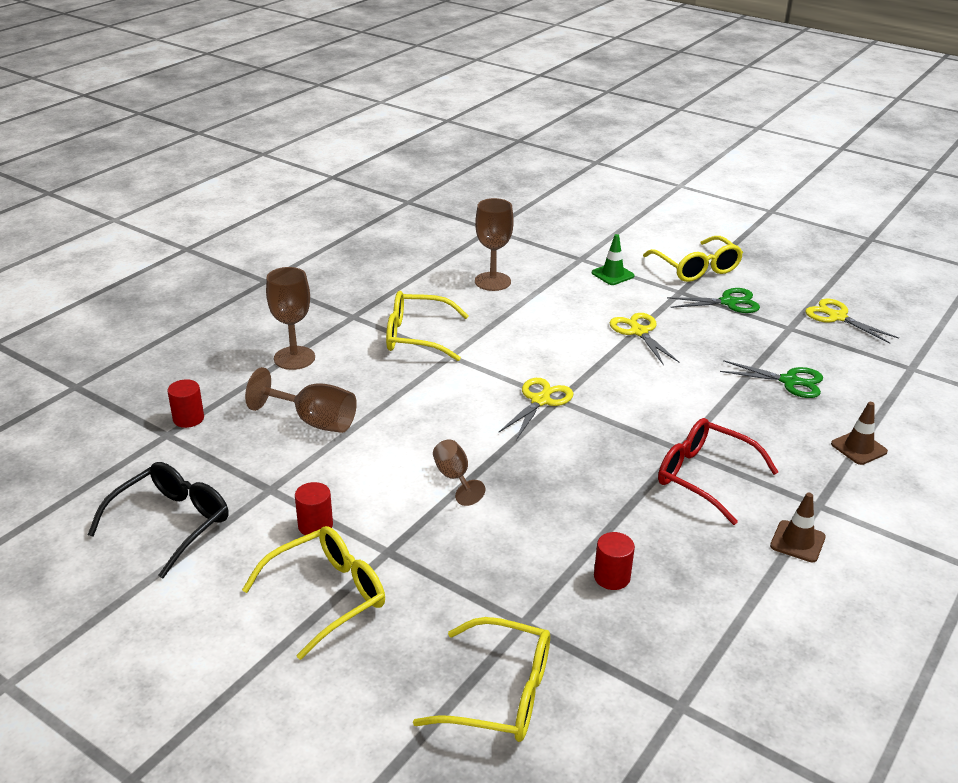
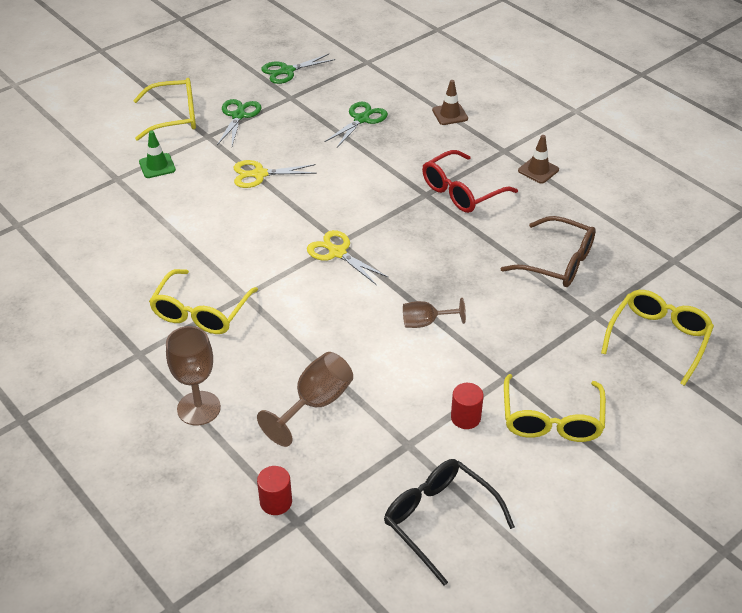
camera: 75 degrees left, 10 degrees up
yellow glasses [242,526,385,660] -> yellow glasses turned 150 degrees counterclockwise [504,374,606,442]
brown goblet [475,198,514,291] -> none
red cylinder [594,532,635,590] -> brown glasses [500,216,596,287]
yellow scissors [805,298,899,344] -> green scissors [261,54,335,84]

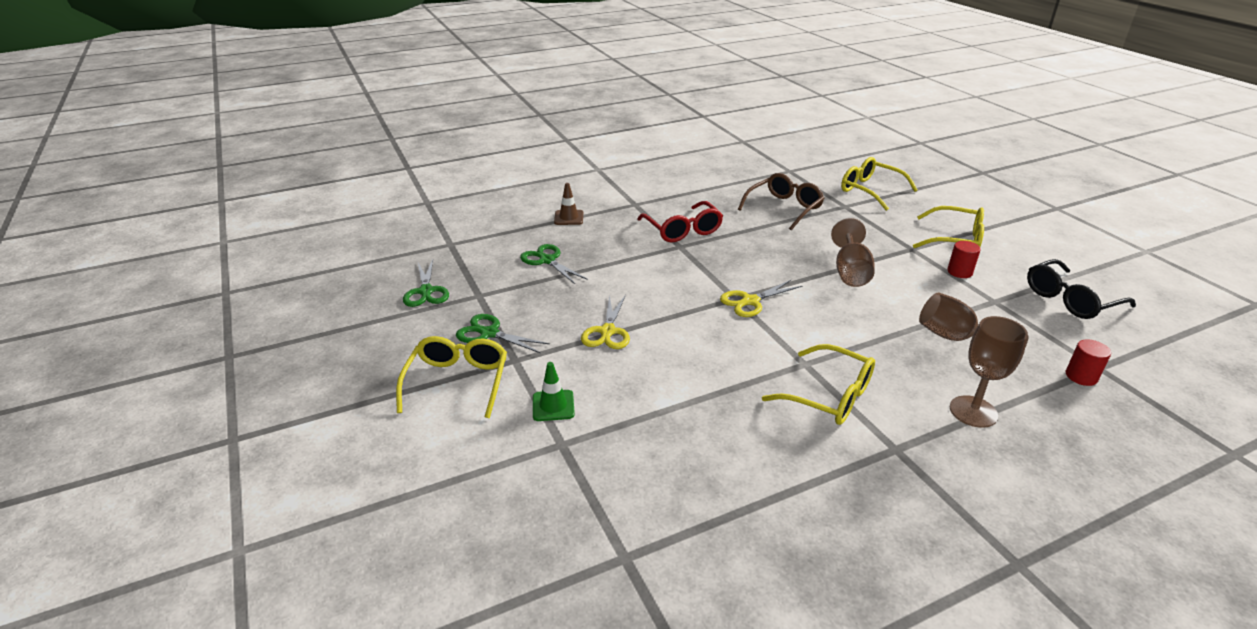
camera: 75 degrees left, 10 degrees down
brown goblet [403,298,466,328] -> brown goblet [831,218,875,287], size x1.55
brown traffic cone [518,135,559,184] -> none

